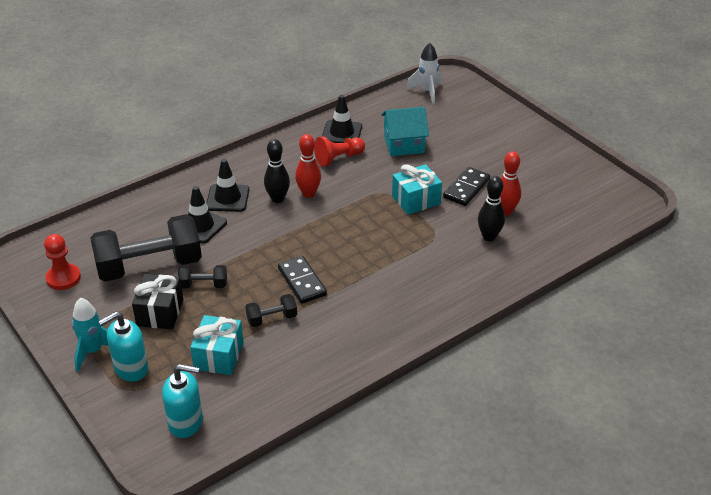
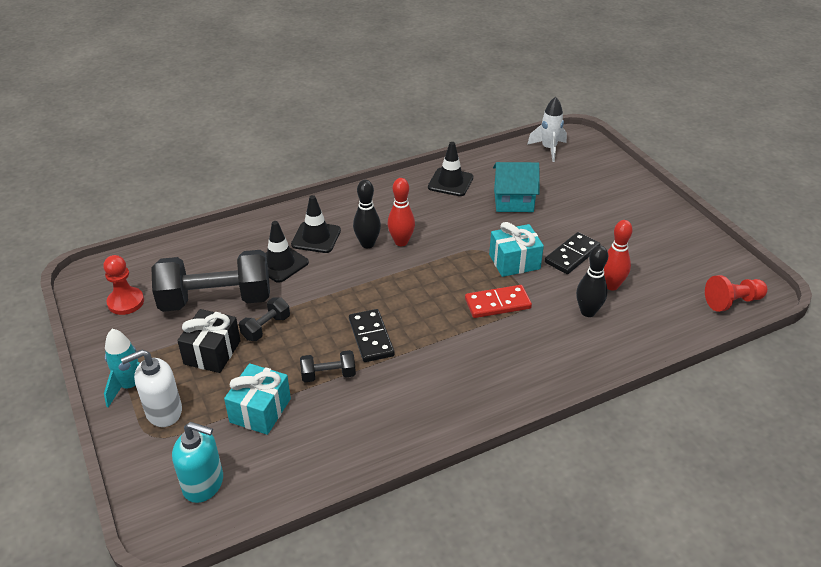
camera: 10 degrees right, 0 degrees up
turquoise soap dispenser [98,311,148,382] -> white soap dispenser [121,350,182,427]
black dumbbell [178,265,227,288] -> black dumbbell turned 60 degrees counterclockwise [239,297,290,341]
red pawn [314,136,365,167] -> red pawn moved to [705,275,768,312]
none -> red domino [465,285,532,318]

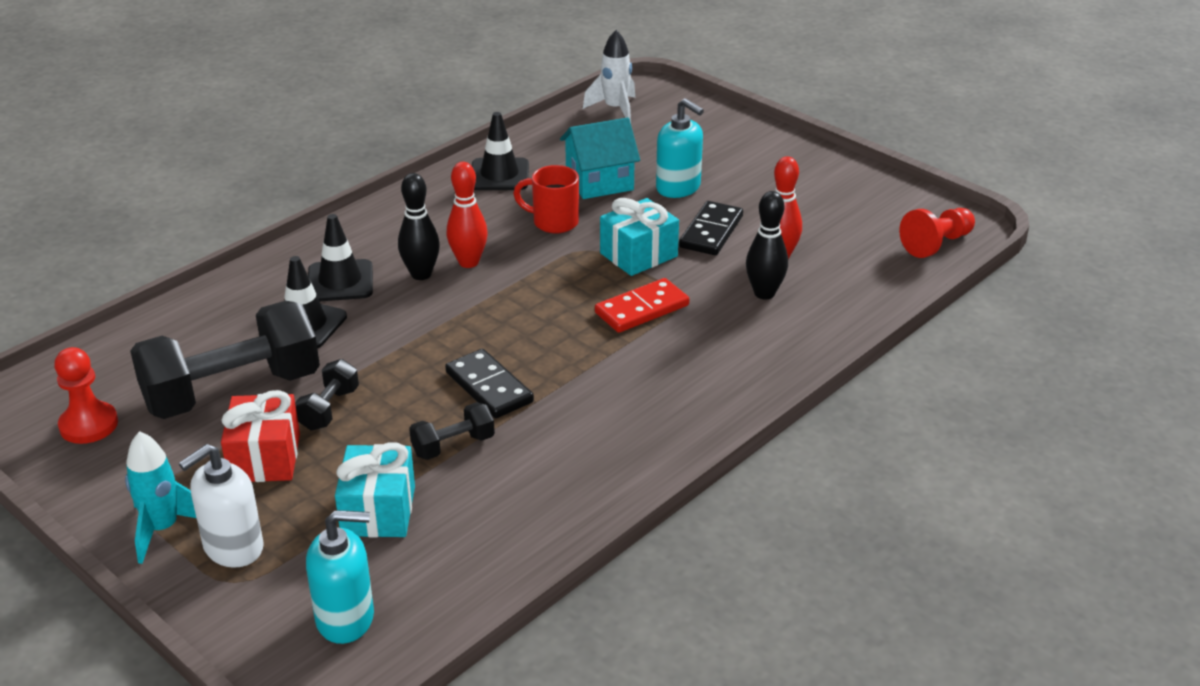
camera: 20 degrees left, 5 degrees down
black gift [177,309,241,373] -> red gift [221,390,300,482]
none -> red mug [513,165,579,234]
none -> turquoise soap dispenser [656,98,704,198]

